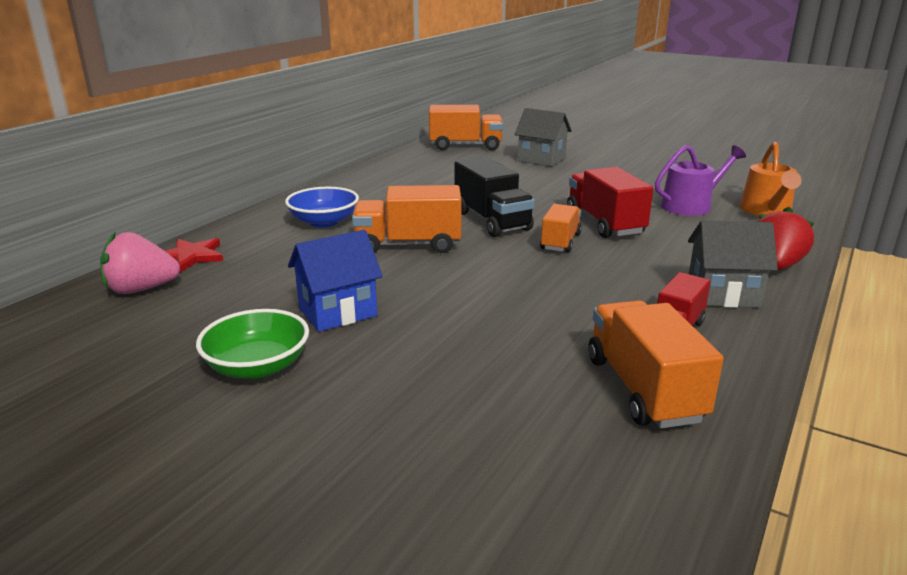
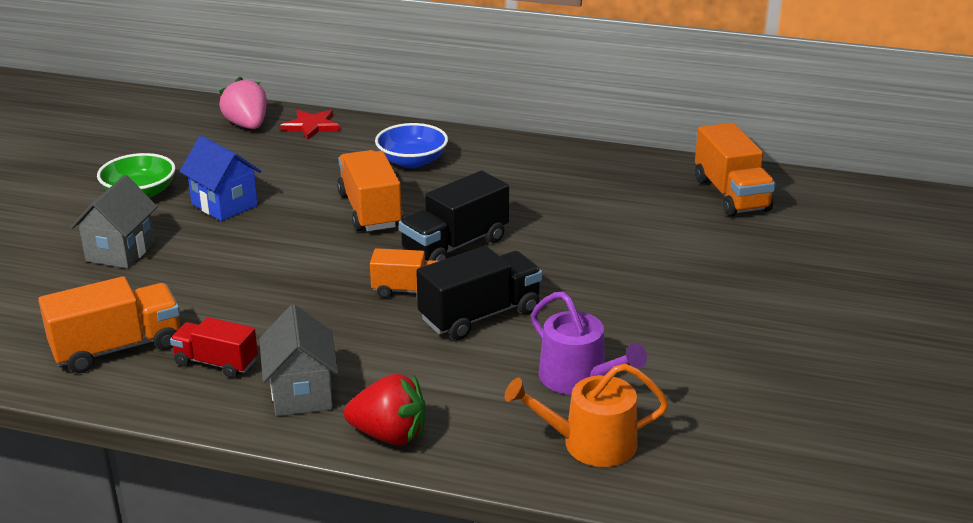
camera: 75 degrees right, 5 degrees up
grey house [515,108,572,167] -> grey house moved to [71,175,158,269]
red truck [567,167,653,238] -> black truck [416,246,542,340]

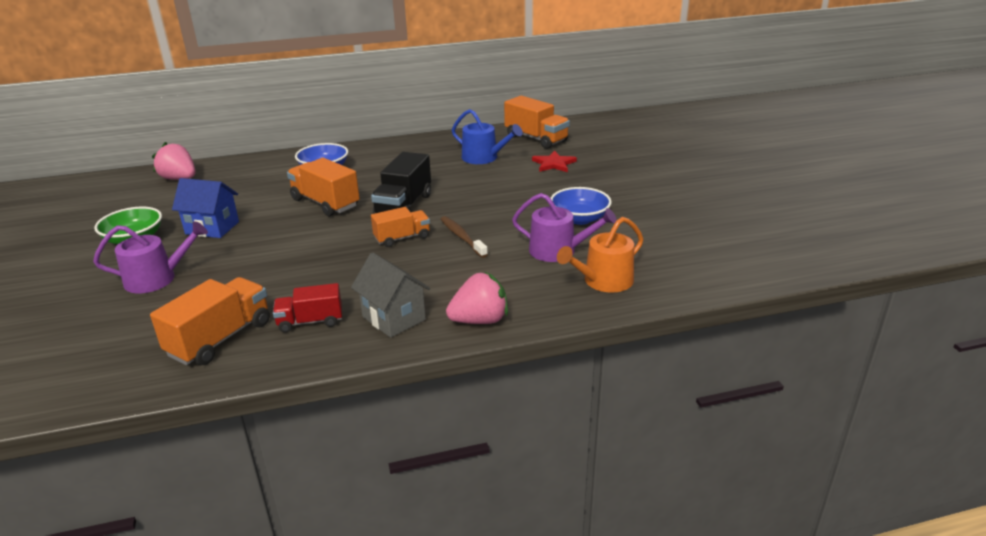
camera: 30 degrees left, 0 degrees up
grey house [71,175,158,269] -> purple watering can [93,221,208,293]
red star [280,110,340,140] -> red star moved to [532,151,577,172]
red strawberry [344,374,426,445] -> pink strawberry [446,272,508,324]
black truck [416,246,542,340] -> brown toothbrush [441,216,488,258]
none -> blue watering can [452,109,523,164]
none -> blue bowl [550,187,612,225]

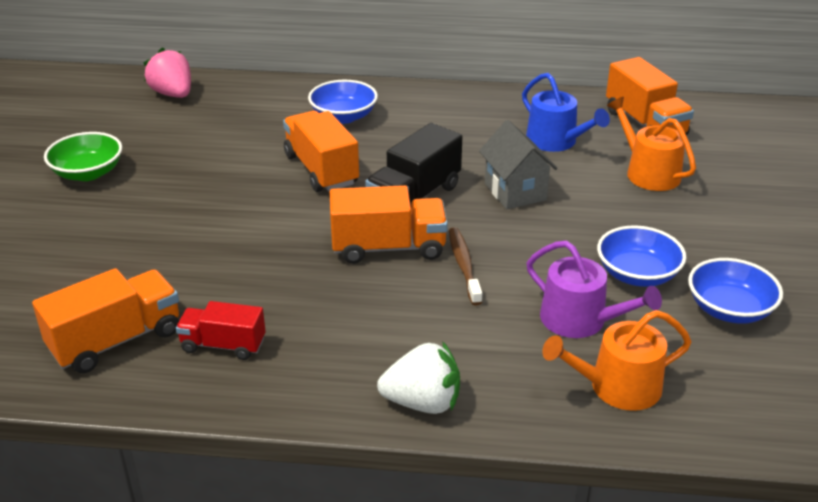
camera: 20 degrees right, 5 degrees up
purple watering can [93,221,208,293] -> none
blue house [172,178,239,238] -> none
grey house [351,252,430,338] -> grey house moved to [479,120,558,209]
orange truck [371,207,430,247] -> orange truck [330,185,448,264], size x1.56
pink strawberry [446,272,508,324] -> white strawberry [377,341,460,414]
red star [532,151,577,172] -> orange watering can [607,97,696,191]
none -> blue bowl [688,258,783,324]

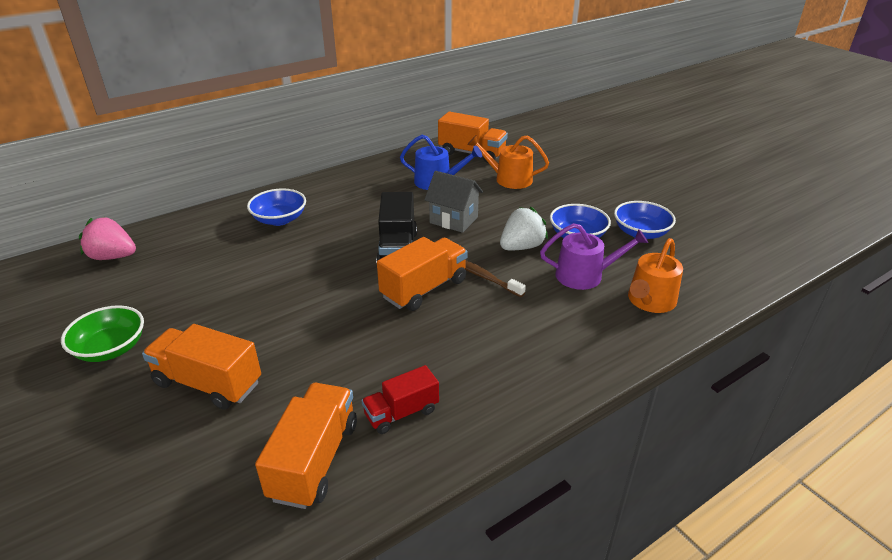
camera: 40 degrees left, 0 degrees up
orange truck [283,111,359,192] -> orange truck moved to [142,324,261,410]
white strawberry [377,341,460,414] -> white strawberry moved to [500,207,548,250]

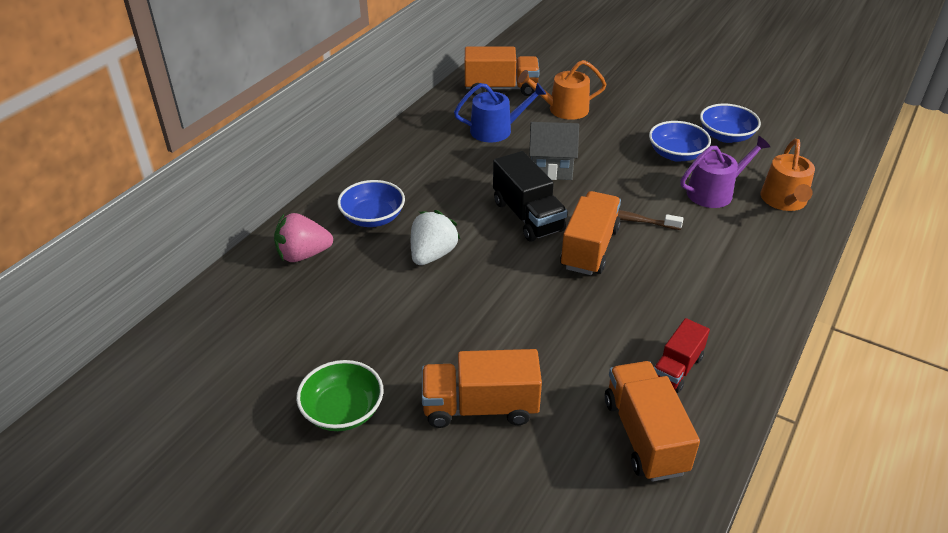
camera: 25 degrees left, 5 degrees up
pink strawberry [79,217,136,260] -> pink strawberry moved to [274,213,333,262]
white strawberry [500,207,548,250] -> white strawberry moved to [411,210,460,265]

